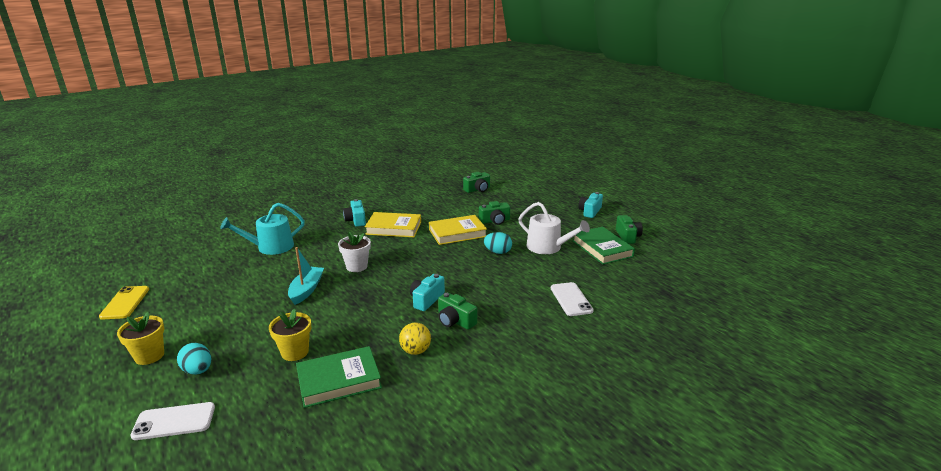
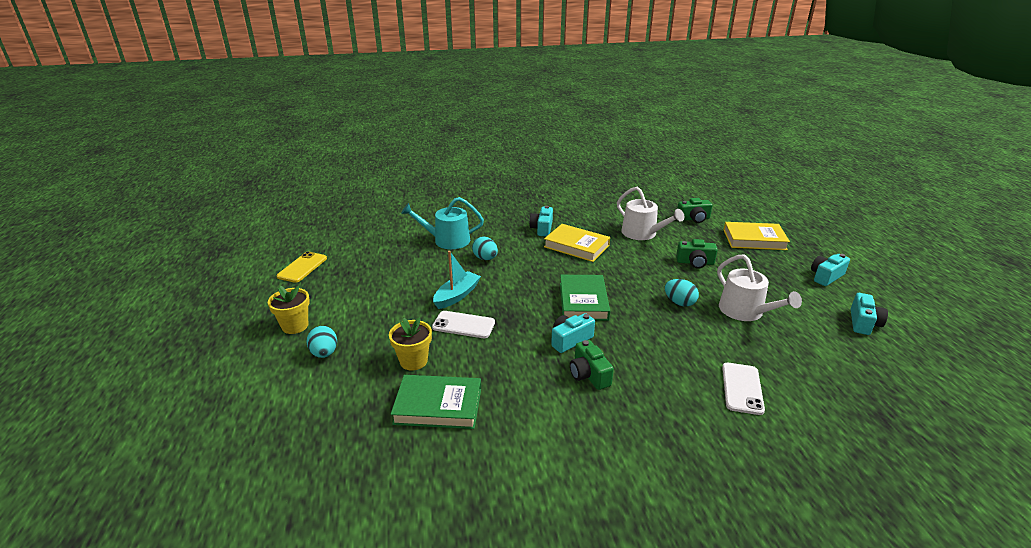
camera: 25 degrees right, 5 degrees up
white phone [130,402,215,440] -> white phone moved to [432,311,495,338]
white flower pot [338,232,371,272] -> none
yellow ball [399,322,431,355] -> none
yellow book [429,215,487,245] -> yellow book moved to [723,222,790,250]
green book [573,226,635,265] -> green book moved to [560,275,610,321]
green camera [616,215,643,244] -> turquoise camera [851,293,888,335]
none -> turquoise egg [472,236,498,260]
none -> white watering can [617,187,684,240]

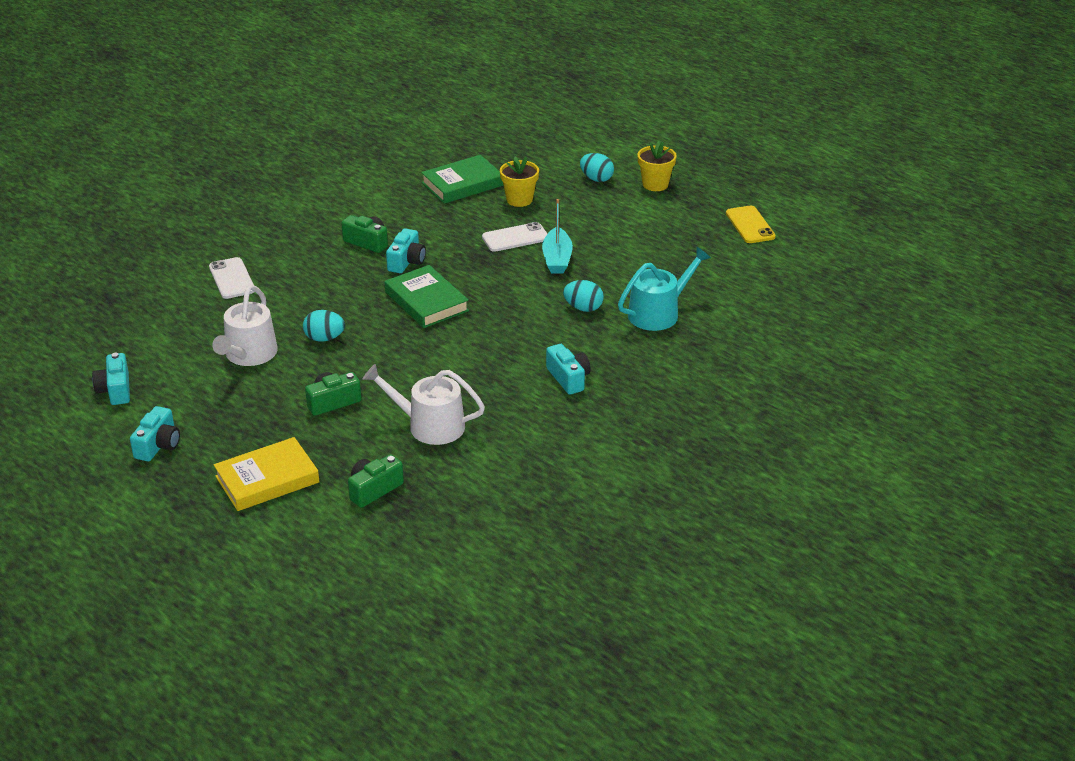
camera: 145 degrees right, 5 degrees up
yellow book [544,224,610,262] -> none
white watering can [717,254,802,321] -> white watering can turned 105 degrees counterclockwise [212,285,278,366]

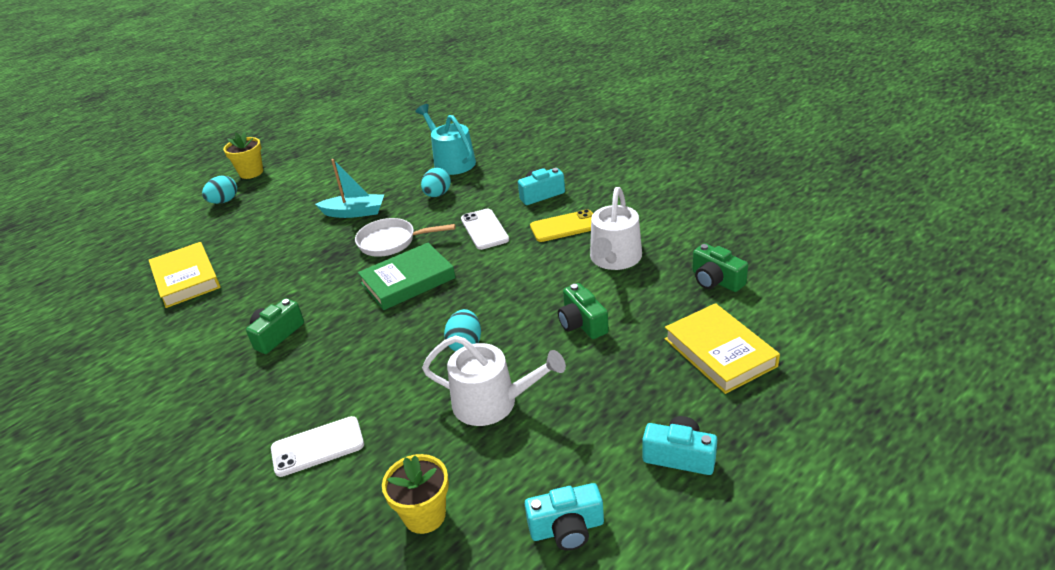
camera: 85 degrees left, 0 degrees up
turquoise camera [386,228,426,273] -> none
green book [421,155,504,204] -> yellow book [149,242,221,308]
white phone [482,222,548,252] -> white phone moved to [461,209,509,250]
yellow flower pot [500,156,539,207] -> yellow flower pot moved to [382,454,449,534]
yellow phone [726,206,776,243] -> yellow phone moved to [530,209,593,242]
none -> white pan [355,218,456,257]

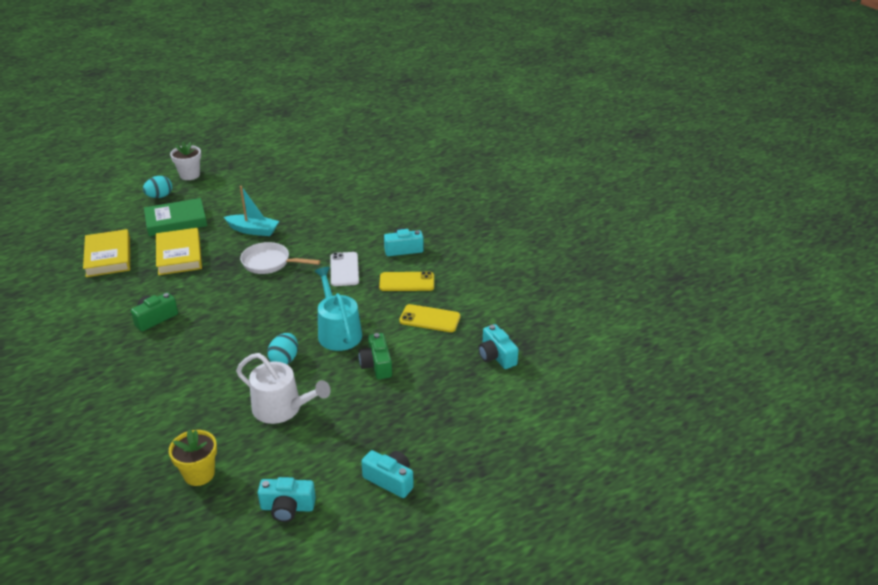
camera: 10 degrees right, 0 degrees up
yellow flower pot [223,132,263,179] -> white flower pot [170,141,201,180]
white phone [271,416,364,477] -> none
green book [358,243,456,310] -> green book moved to [144,198,207,236]
turquoise watering can [416,104,476,175] -> turquoise watering can moved to [314,267,362,351]
turquoise egg [421,168,451,197] -> none
white watering can [590,187,642,270] -> yellow phone [399,304,460,332]
yellow book [665,303,780,394] -> yellow book moved to [156,228,202,275]
green camera [692,243,748,292] -> turquoise camera [478,324,519,369]

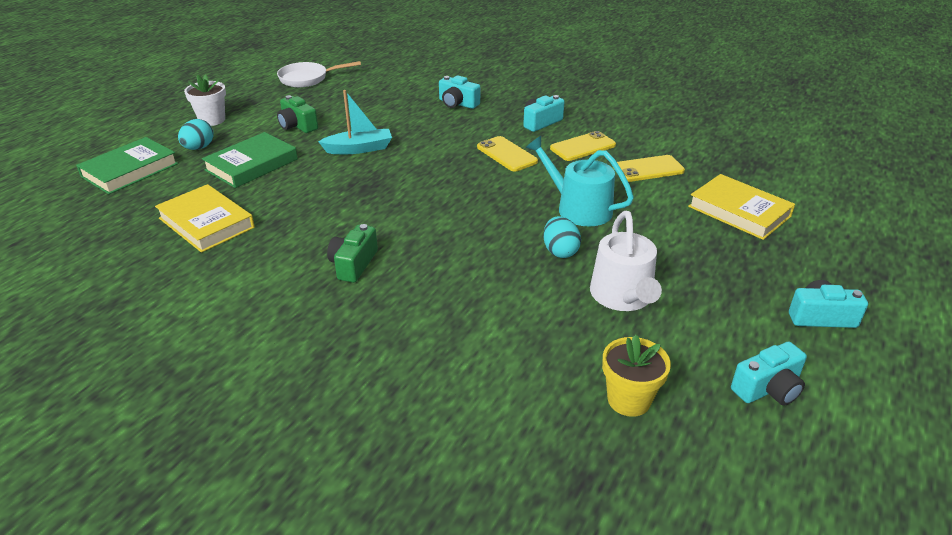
camera: 30 degrees left, 0 degrees up
yellow book [156,228,202,275] -> yellow book moved to [688,174,795,240]
white watering can [236,353,331,424] -> white watering can turned 90 degrees clockwise [590,211,662,311]
white pan [240,242,320,274] -> white pan moved to [277,61,361,87]
white phone [331,252,359,286] -> yellow phone [477,136,538,171]
green camera [359,333,392,379] -> green camera moved to [277,95,318,133]
turquoise camera [478,324,519,369] -> turquoise camera moved to [439,75,480,109]
none -> green book [76,137,178,194]

